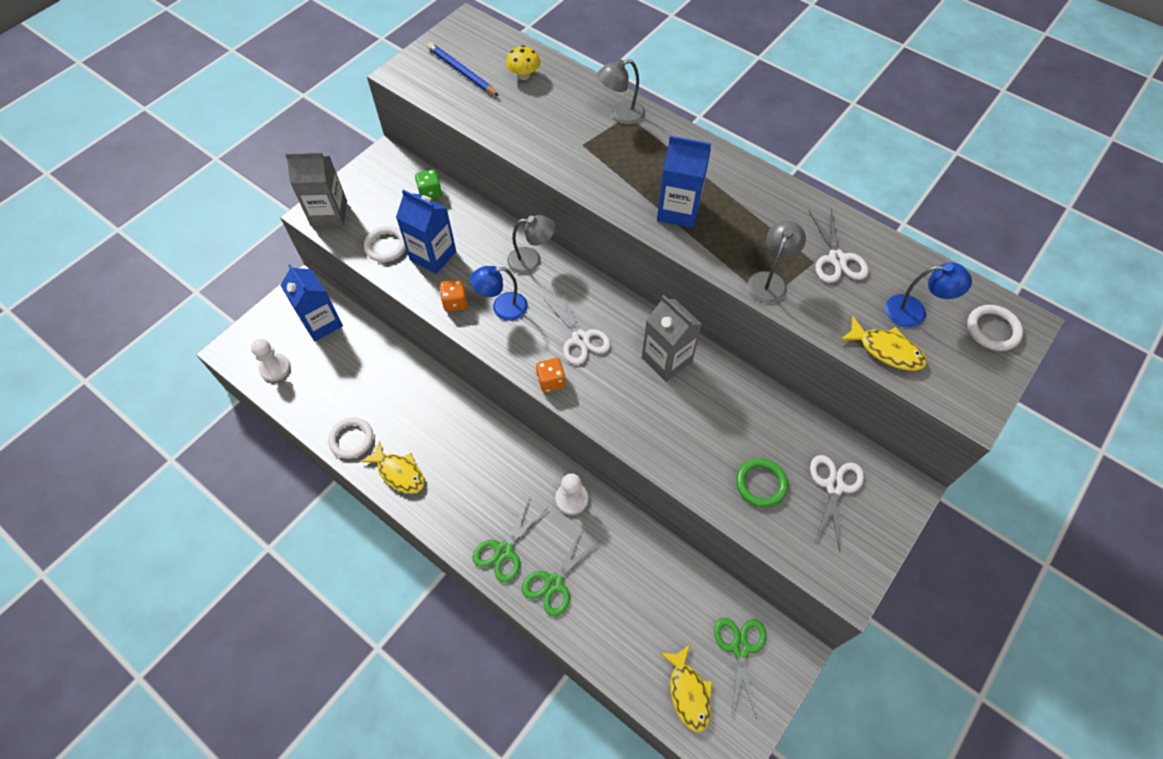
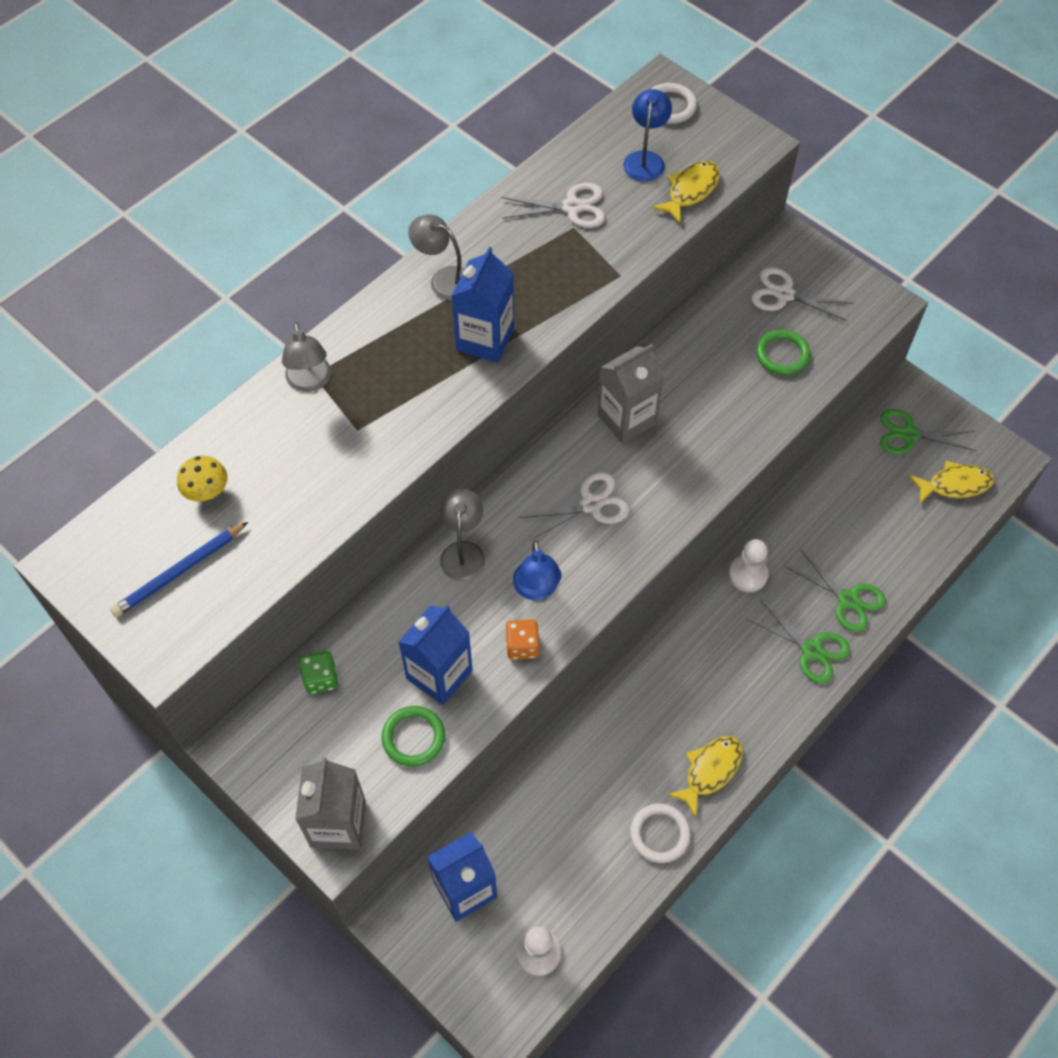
camera: 85 degrees left, 0 degrees up
white ring [364,226,406,262] -> green ring [381,706,445,767]
orange dice [536,358,566,393] -> none
grey lamp [747,221,806,303] -> grey lamp moved to [408,214,465,301]

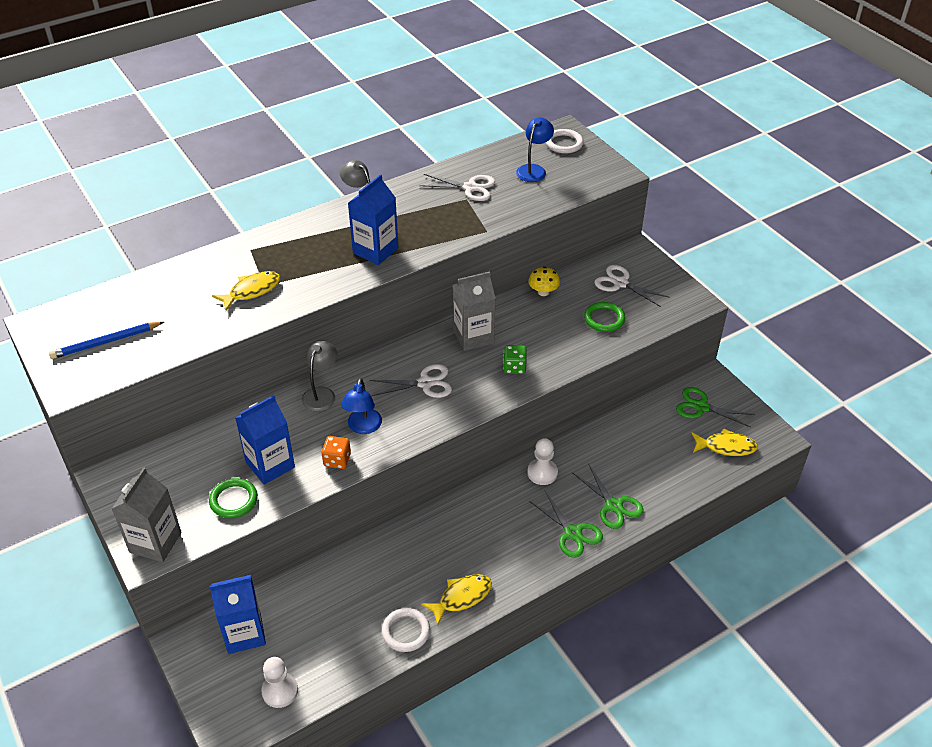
camera: 15 degrees right, 15 degrees down
yellow mushroom [177,456,227,502] -> yellow mushroom moved to [528,267,560,296]
grey lamp [282,322,331,392] -> none
green dice [300,651,338,694] -> green dice moved to [503,345,527,374]
yellow fish [652,161,720,223] -> yellow fish moved to [212,271,280,311]

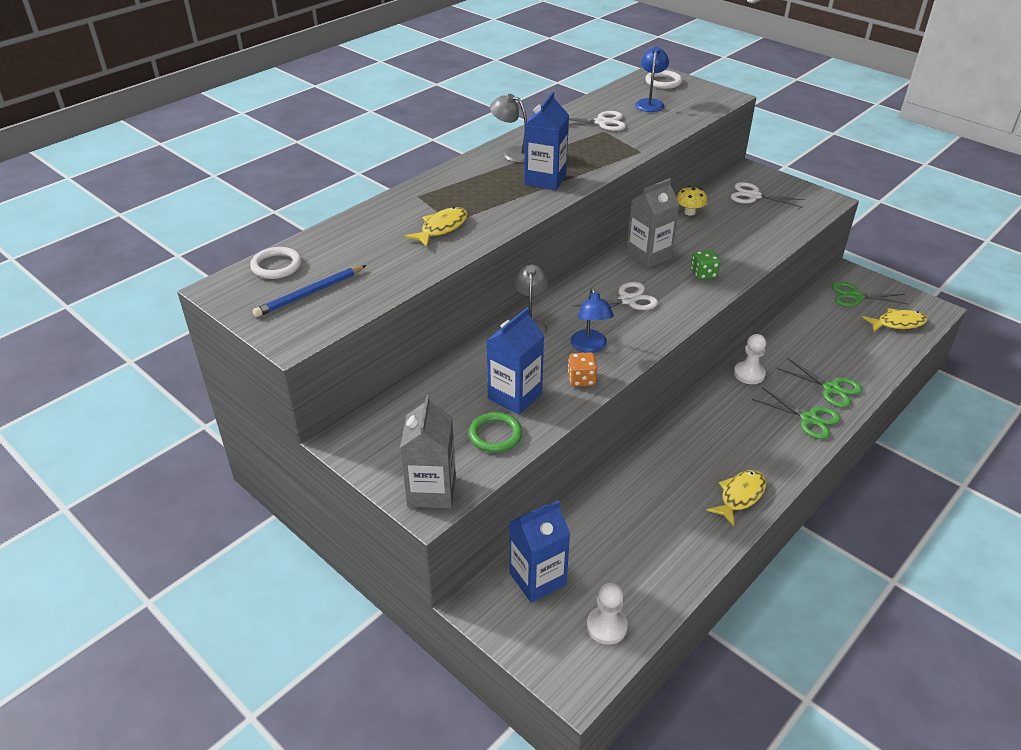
camera: 15 degrees left, 5 degrees down
white ring [382,608,430,652] -> white ring moved to [250,247,302,279]
green ring [584,302,625,332] -> none

